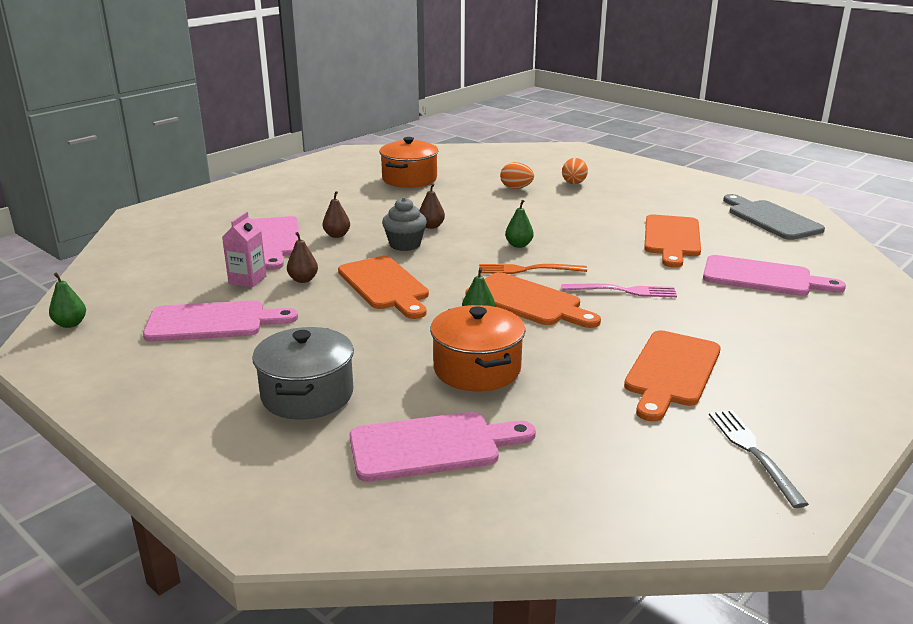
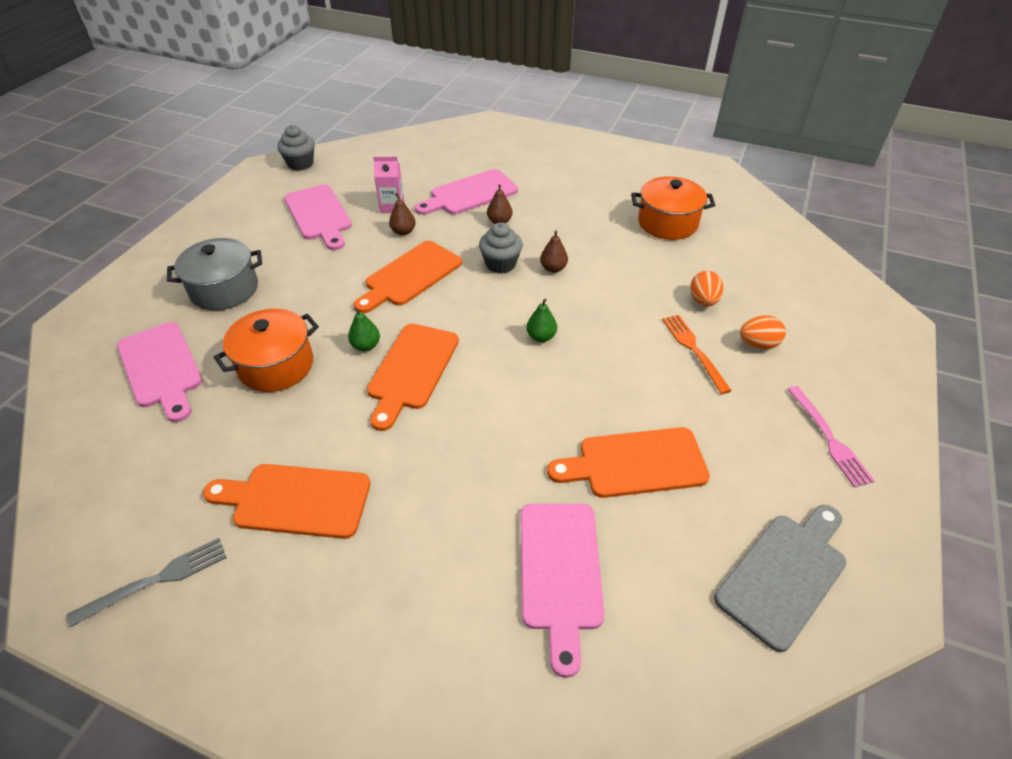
camera: 70 degrees right, 20 degrees up
green pear [49,272,86,328] -> grey cupcake [277,125,315,171]
orange fork [479,264,587,274] -> orange fork moved to [662,315,732,394]
pink fork [562,284,677,297] -> pink fork moved to [787,386,875,487]

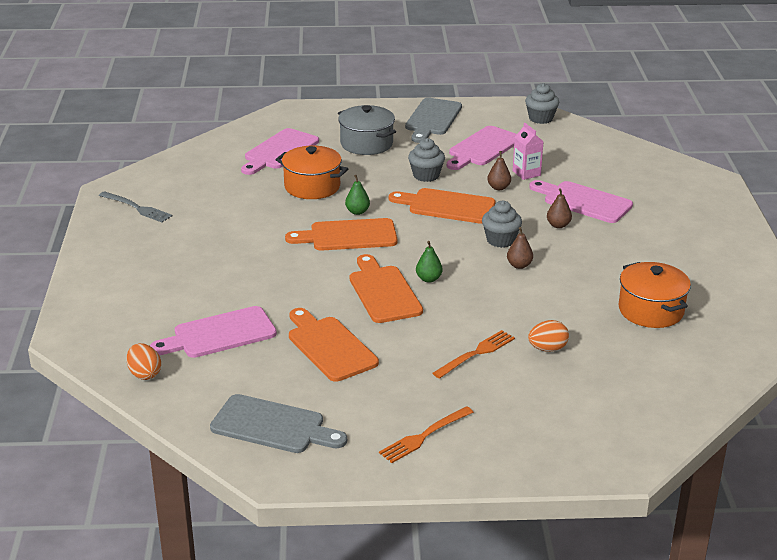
camera: 65 degrees right, 15 degrees down
orange cutting board [203,464,370,539] -> orange cutting board moved to [350,254,423,323]
orange egg [740,316,786,349] -> orange egg moved to [127,343,161,380]
pink fork [787,386,875,487] -> orange fork [379,406,474,463]
none -> grey cutting board [405,98,462,143]
none -> grey cupcake [408,138,445,182]

